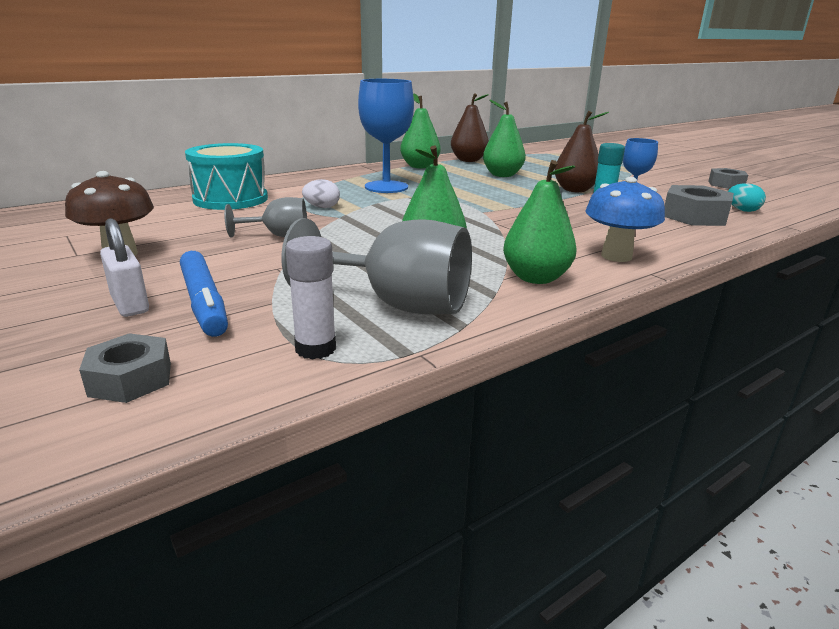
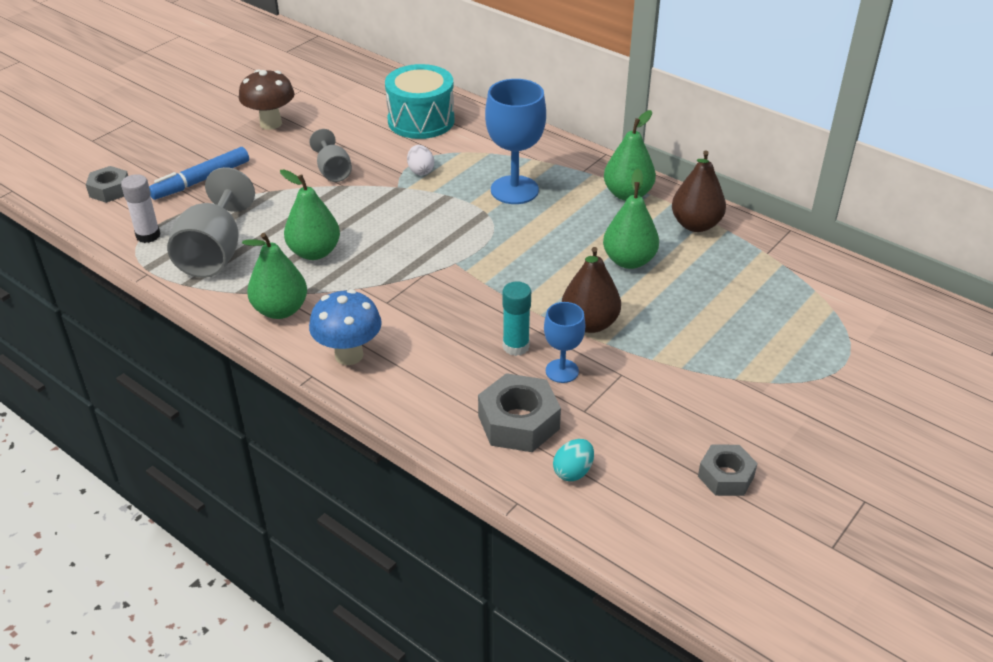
camera: 75 degrees right, 15 degrees up
white padlock [100,218,149,317] -> none

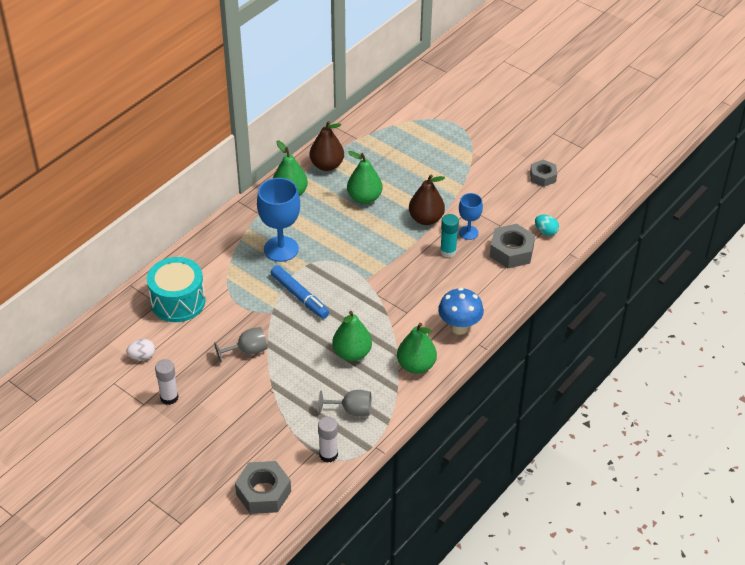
camera: 90 degrees left, 5 degrees up
grey nut [86,166,128,203] -> grey nut [235,461,291,514], size x1.55
blue marker [149,147,249,200] -> blue marker moved to [270,265,329,319]
grey goblet [167,167,255,278] -> grey goblet [318,390,371,416], size x0.57
brown mushroom [239,70,295,130] -> white glue stick [155,359,179,405]
white egg [407,145,434,175] -> white egg moved to [126,339,155,360]

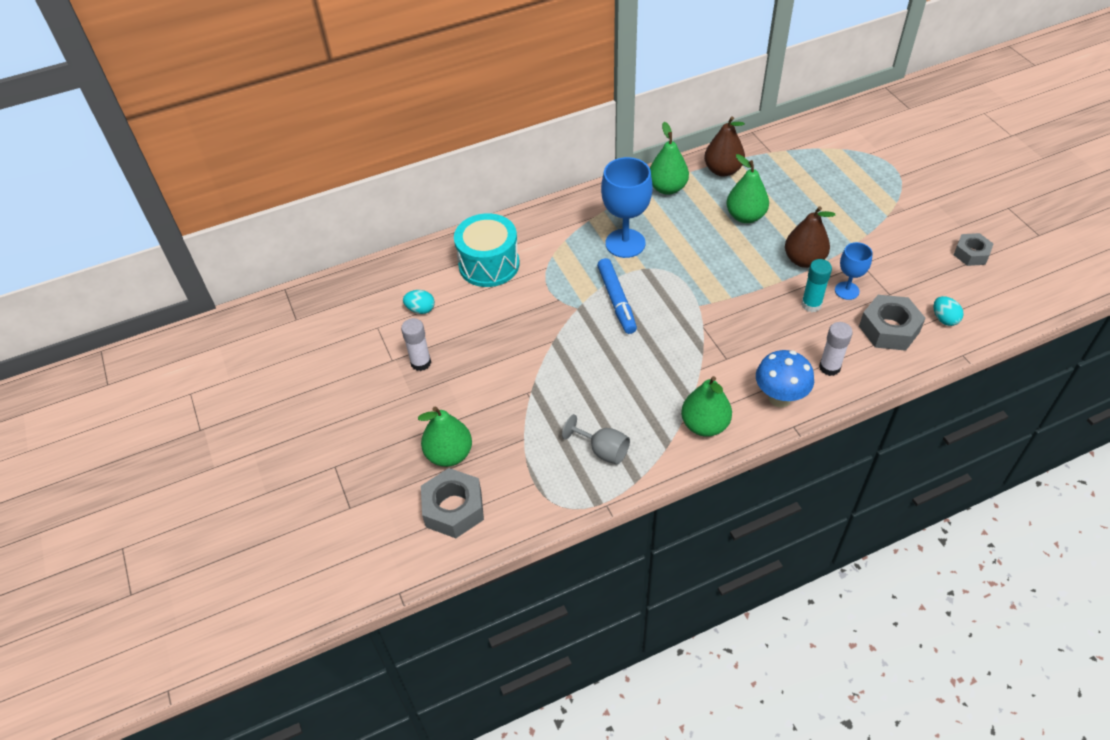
camera: 30 degrees right, 5 degrees up
white egg [126,339,155,360] -> turquoise egg [403,290,435,314]
grey goblet [214,327,268,363] -> none
white glue stick [318,416,338,463] -> white glue stick moved to [819,322,853,376]
green pear [332,311,372,361] -> green pear moved to [418,406,472,467]

